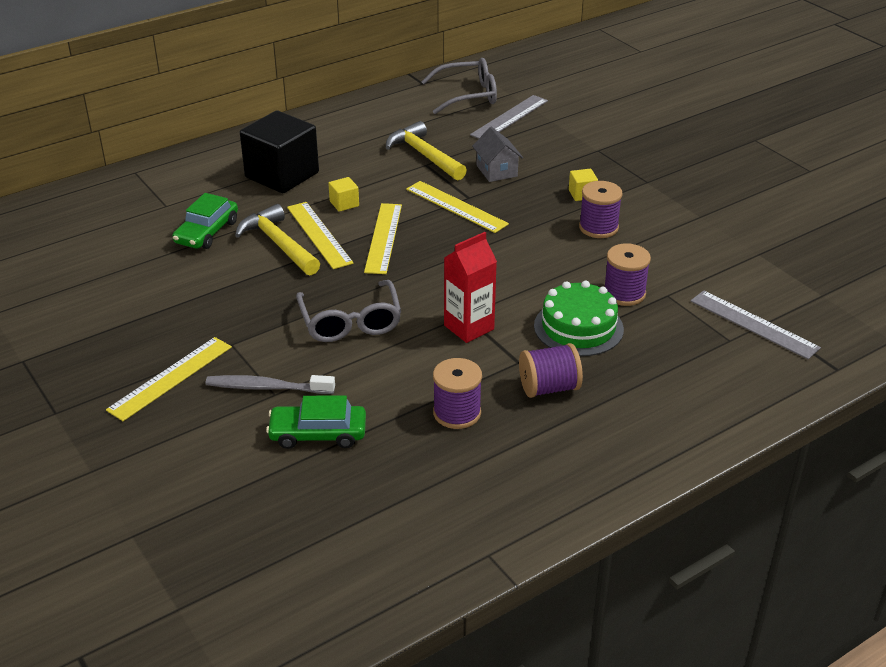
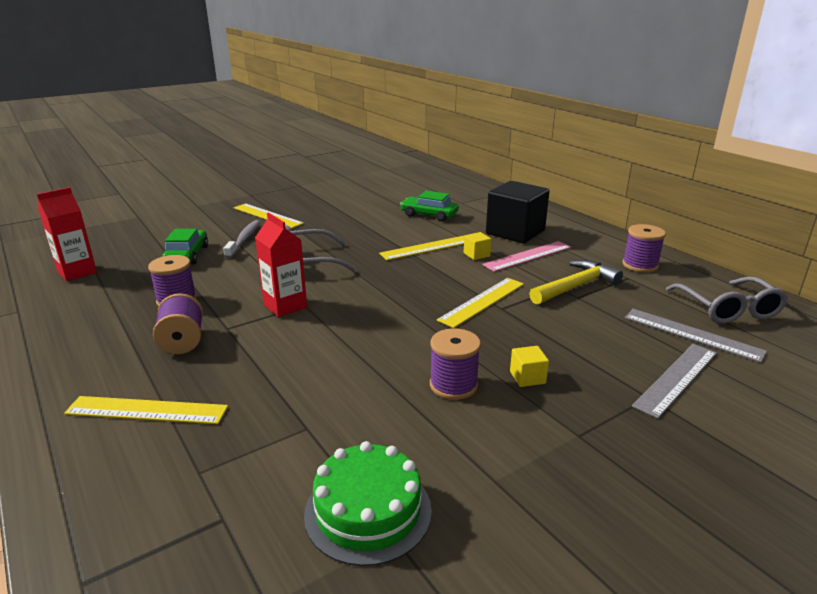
camera: 90 degrees right, 10 degrees down
yellow hammer [235,204,320,275] -> none
yellow ruler [364,203,402,274] -> yellow ruler moved to [64,396,228,424]
grey house [472,127,523,182] -> none
green cake [534,281,624,356] -> green cake moved to [304,441,432,566]
purple spool [604,243,651,306] -> purple spool moved to [623,224,666,273]
grey ruler [691,290,821,359] -> grey ruler moved to [632,344,717,419]
none -> red carton [37,187,97,281]
none -> pink ruler [482,241,571,272]

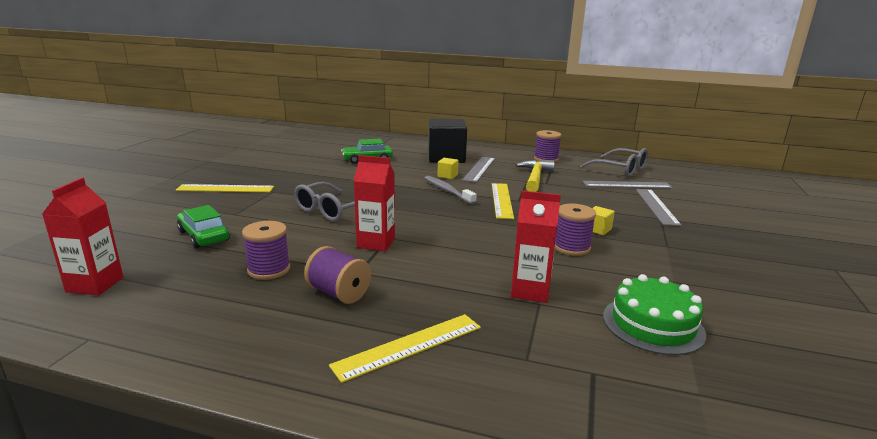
camera: 40 degrees left, 5 degrees down
grey toothbrush [223,220,260,259] -> grey toothbrush moved to [425,176,477,205]
yellow ruler [379,235,465,260] -> none
pink ruler [482,241,571,272] -> grey ruler [462,157,495,182]
none -> red carton [511,191,561,303]

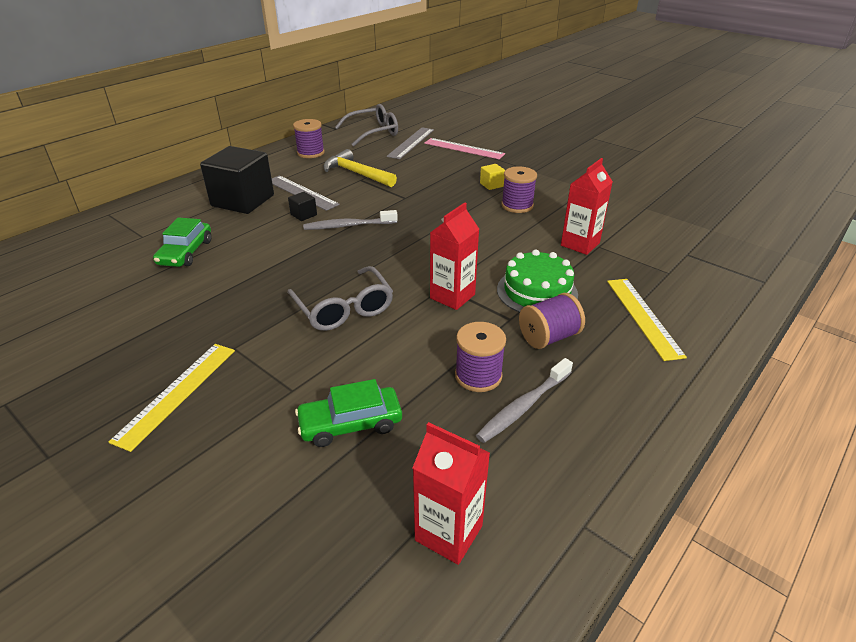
camera: 65 degrees left, 15 degrees up
yellow cube [437,158,459,179] -> black cube [288,192,317,221]
yellow ruler [492,183,514,219] -> none
green cake [603,274,706,355] -> green cake moved to [497,249,578,313]
grey ruler [636,189,681,226] -> pink ruler [424,138,505,159]
none -> grey toothbrush [476,358,573,443]

